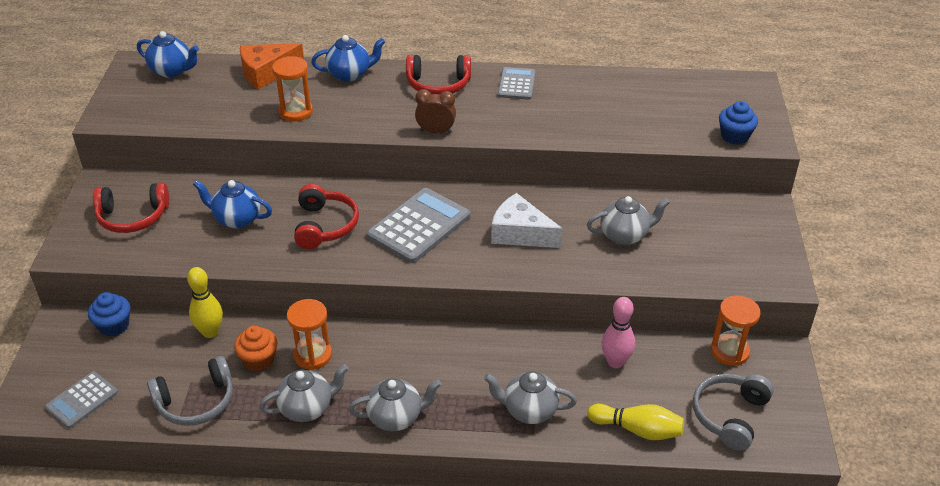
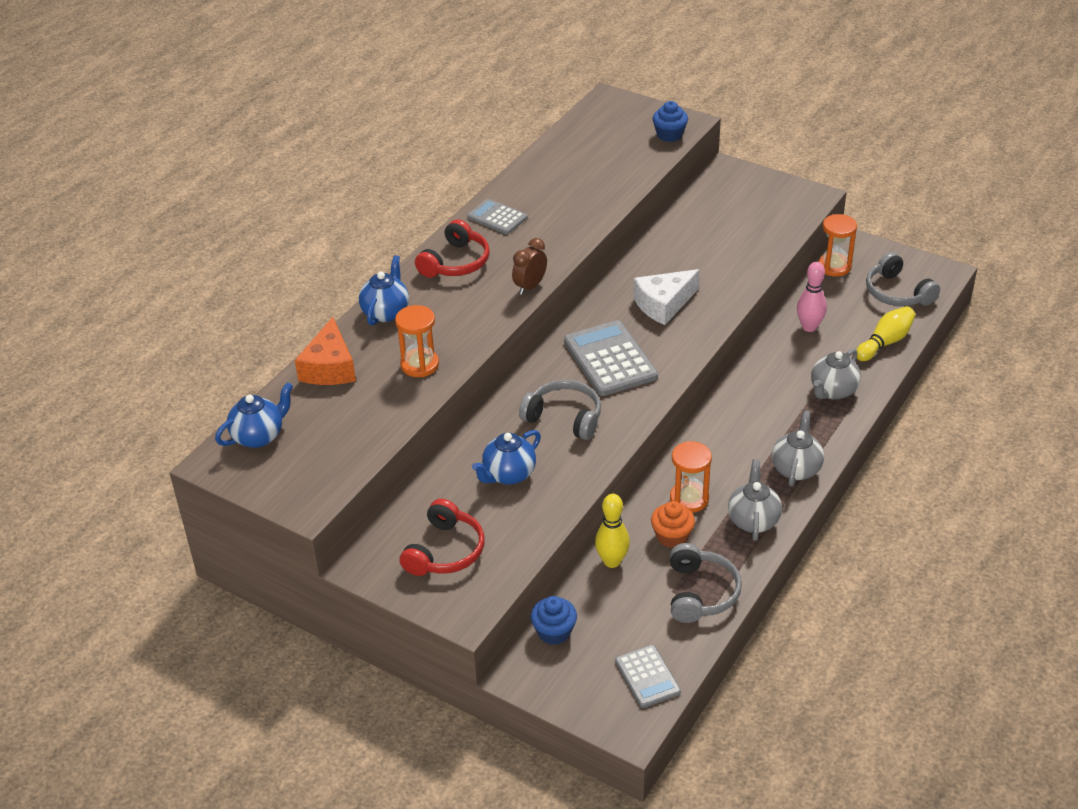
camera: 60 degrees left, 0 degrees up
red headphones [294,184,359,249] -> grey headphones [519,380,601,440]
grey teapot [587,196,670,245] -> none

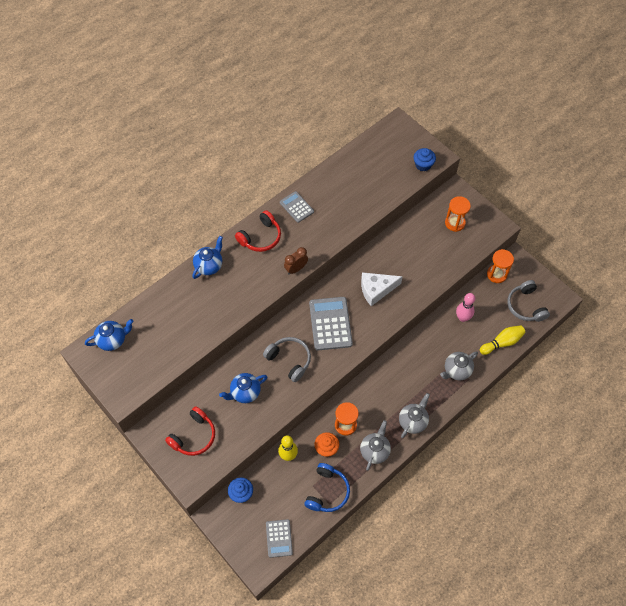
camera: 15 degrees right, 20 degrees up
orange cheese [295,317,356,385] -> none
orange hourglass [395,305,439,377] -> orange hourglass moved to [445,196,471,232]
grey headphones [670,543,742,623] -> blue headphones [304,463,350,512]

